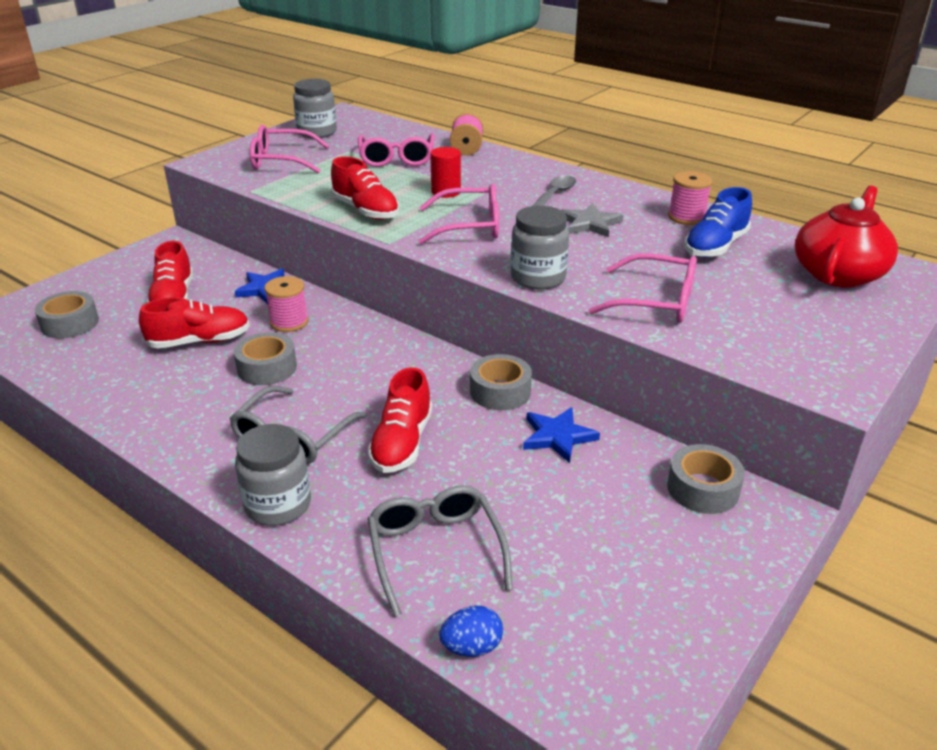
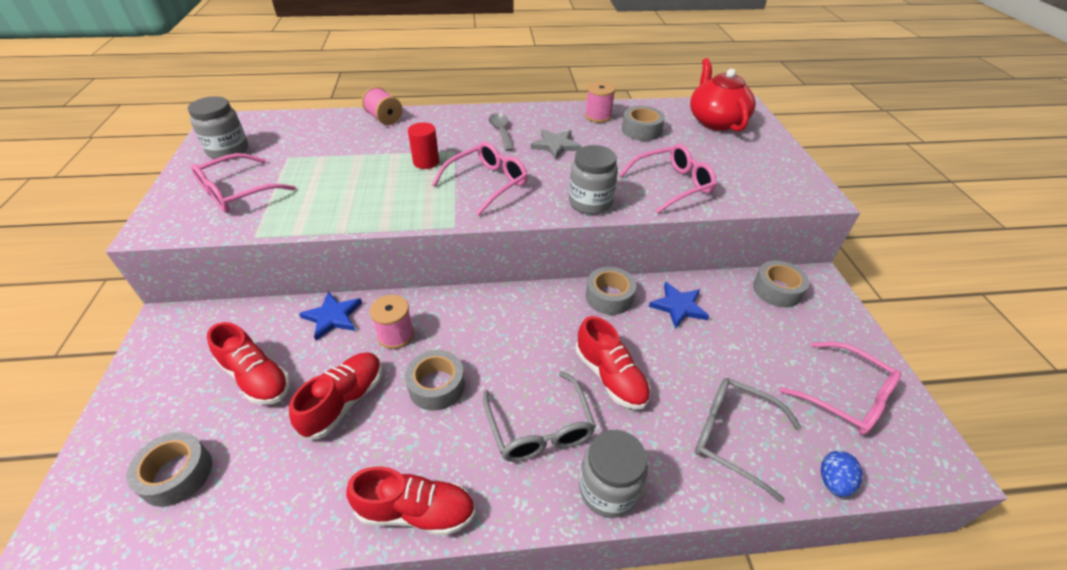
camera: 45 degrees left, 10 degrees up
red shoe [331,156,399,220] -> red shoe moved to [346,466,475,536]
pink glasses [358,133,435,167] -> pink glasses moved to [779,342,901,435]
blue shoe [684,187,752,258] -> grey tape [622,106,665,141]

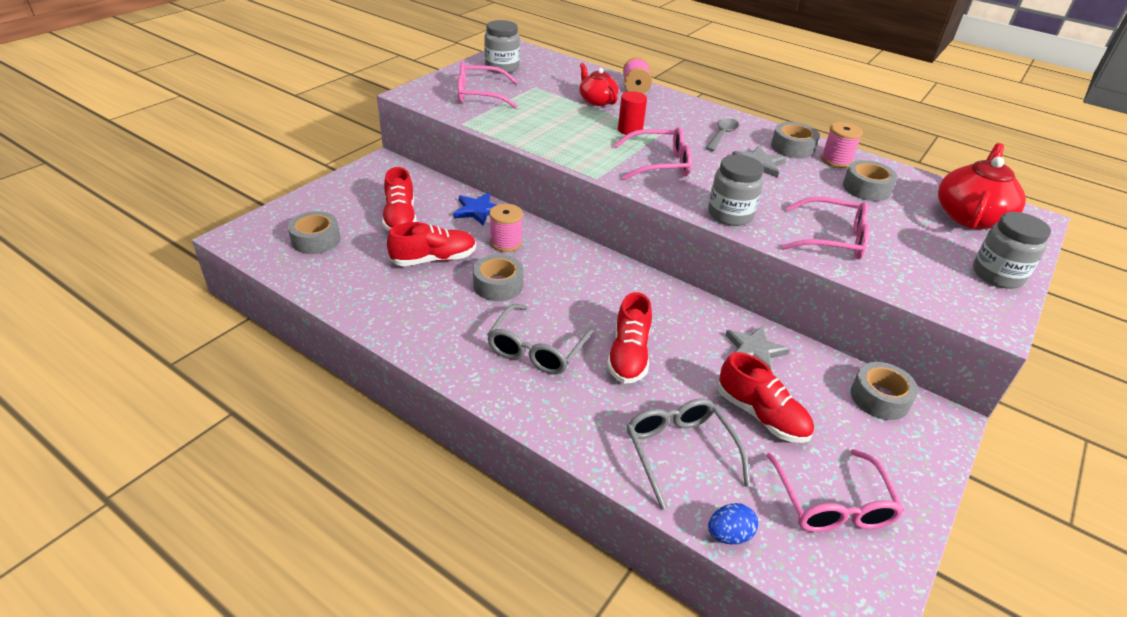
camera: 40 degrees right, 5 degrees down
red shoe [346,466,475,536] -> red shoe moved to [718,352,814,443]
grey jar [579,430,648,518] -> grey jar moved to [973,212,1051,289]
grey tape [586,267,636,315] -> grey tape moved to [771,122,820,158]
blue star [649,282,709,329] -> grey star [725,326,790,369]
none -> red teapot [580,63,619,106]

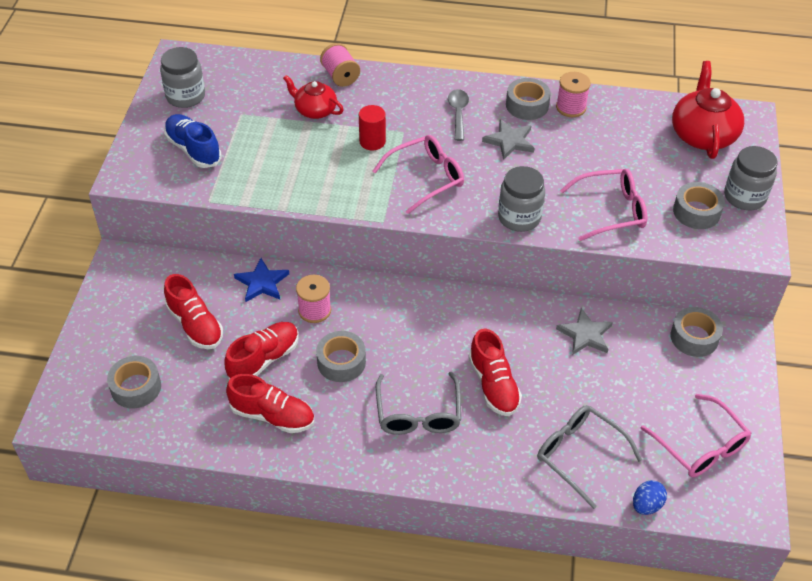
camera: 25 degrees left, 10 degrees up
pink glasses [458,62,518,108] -> blue shoe [164,114,222,168]
red shoe [718,352,814,443] -> red shoe moved to [226,374,315,433]
grey tape [843,160,897,201] -> grey tape moved to [673,182,725,229]

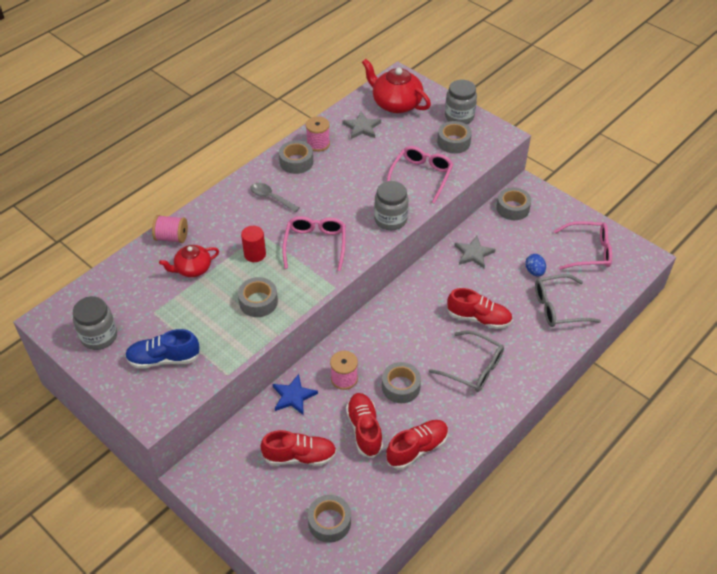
camera: 55 degrees left, 0 degrees up
grey star [482,119,534,160] -> grey star moved to [342,111,381,139]
blue egg [633,480,667,515] -> blue egg moved to [525,254,546,276]
none -> grey tape [238,277,278,317]

